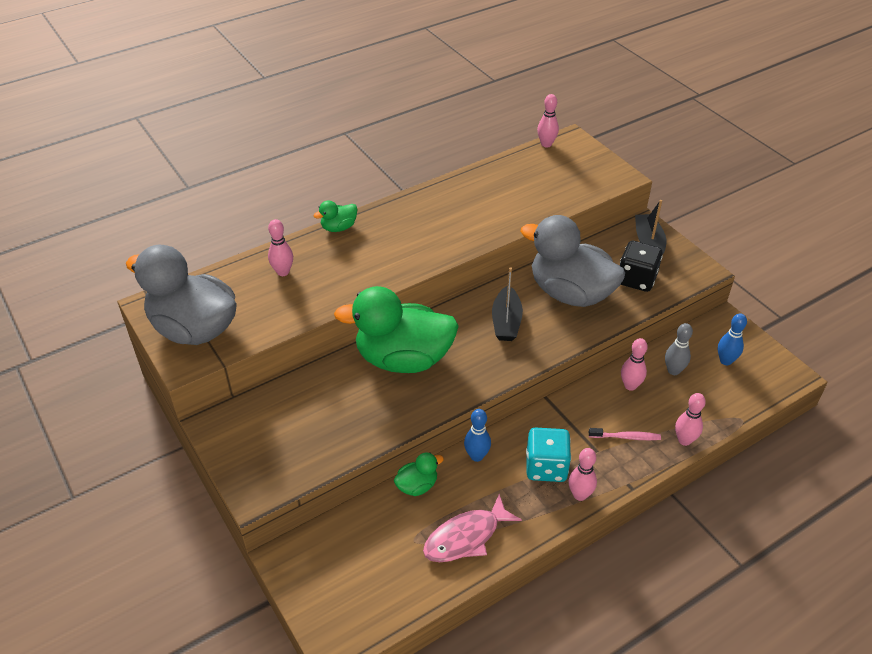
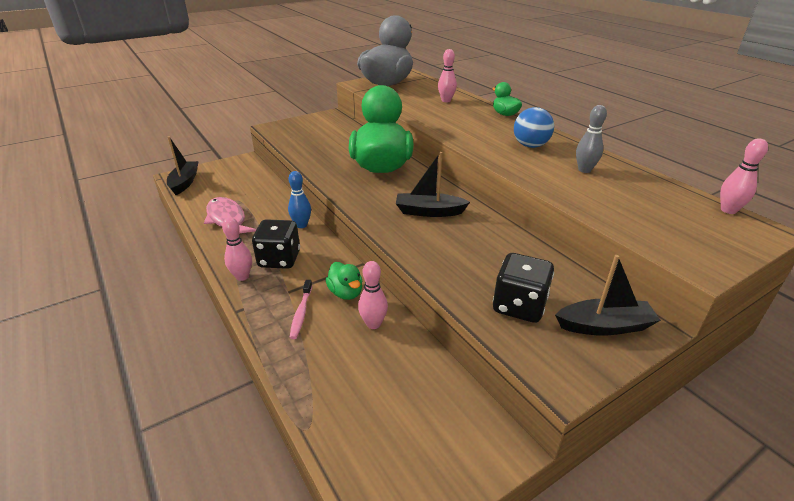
camera: 90 degrees right, 10 degrees down
green duck [394,452,444,496] -> green duck moved to [325,262,362,300]
grey duck [520,215,625,307] -> none
turquoise dice [526,427,571,482] -> black dice [252,219,300,269]
grey bowling pin [665,323,693,375] -> grey bowling pin moved to [576,105,607,173]
pink bowling pin [675,393,706,446] -> none
blue bowling pin [718,313,747,365] -> none
none -> black boat [167,136,199,195]
none -> blue ball [514,107,554,148]

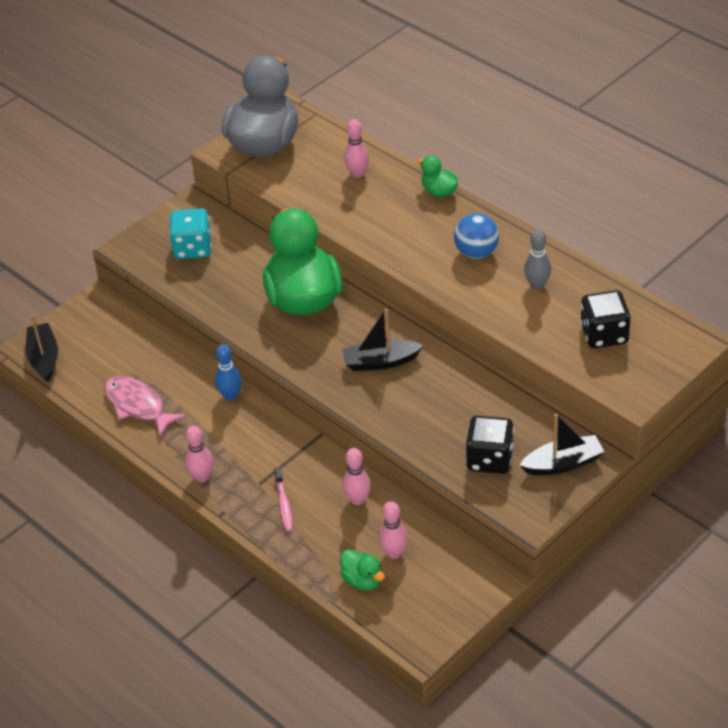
camera: 10 degrees left, 10 degrees up
black dice [252,219,300,269] -> black dice moved to [580,290,631,348]
green duck [325,262,362,300] -> green duck moved to [340,549,385,590]
pink bowling pin [720,138,768,214] -> pink bowling pin moved to [379,501,408,559]
none -> turquoise dice [169,208,212,259]

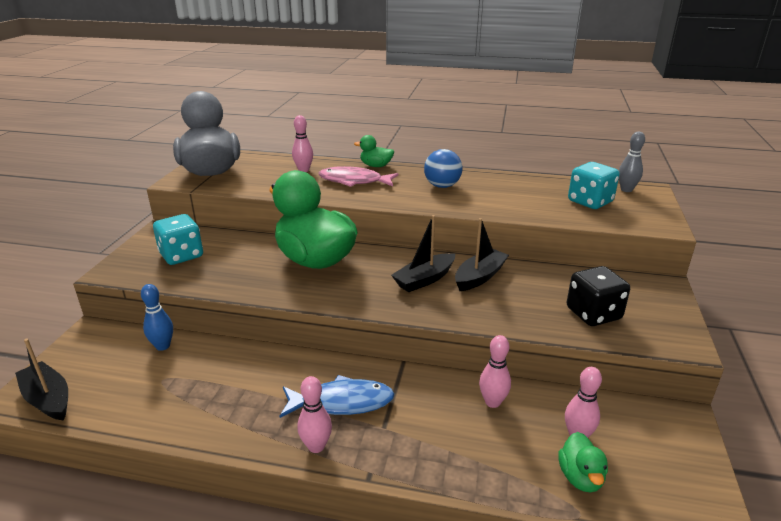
camera: 35 degrees left, 15 degrees down
pink fish [104,376,186,436] -> pink fish moved to [319,166,399,187]
blue bowling pin [215,344,242,401] -> blue bowling pin moved to [141,284,173,351]
pink toothbrush [274,467,293,531] -> none
green duck [340,549,385,590] -> green duck turned 75 degrees clockwise [558,432,608,492]
black boat [520,414,604,475] -> black boat moved to [455,218,509,291]
grey bowling pin [524,230,551,290] -> grey bowling pin moved to [619,132,645,192]
black dice [580,290,631,348] -> turquoise dice [568,162,620,209]
none -> blue fish [279,375,394,418]

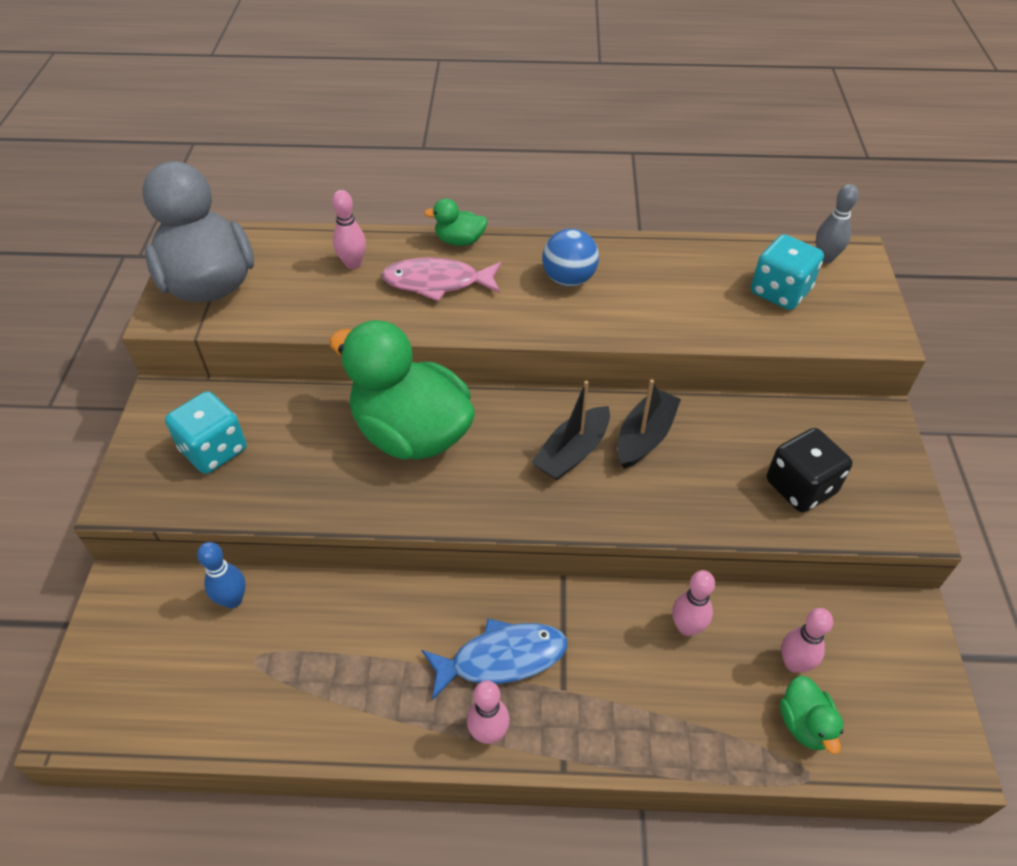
camera: 10 degrees left, 20 degrees up
black boat [15,339,68,421] -> none

